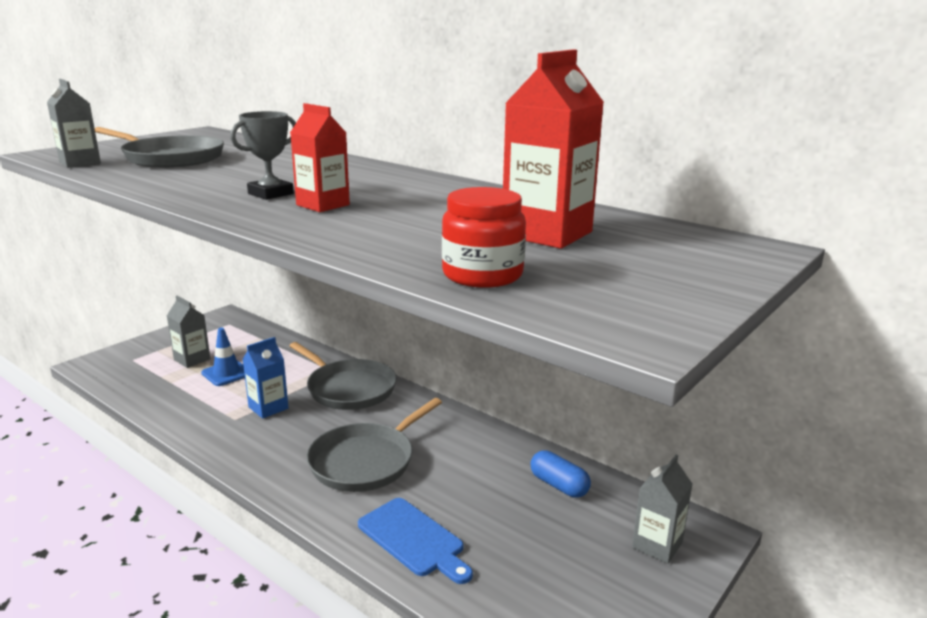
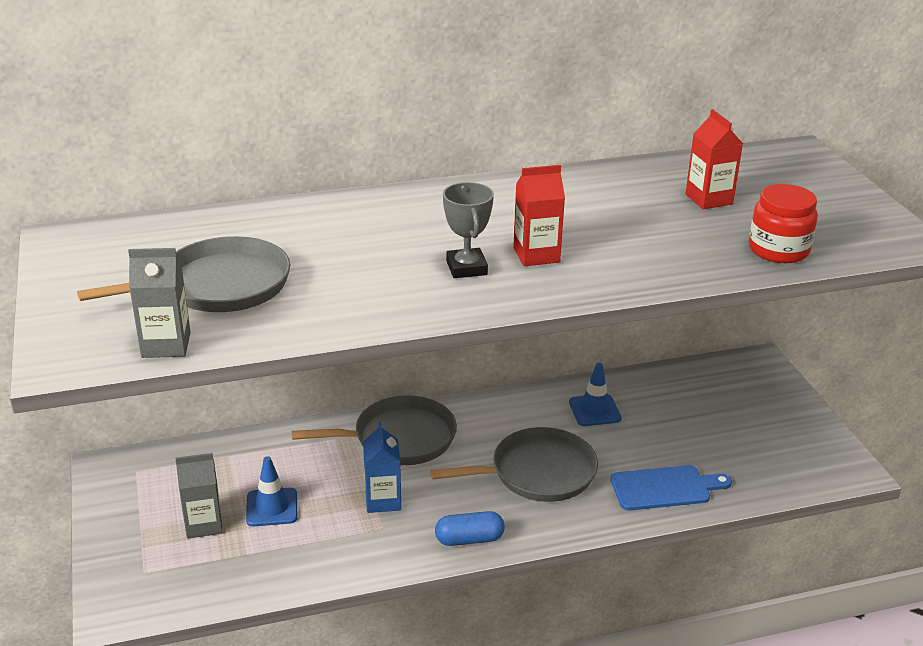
camera: 55 degrees left, 10 degrees up
grey pan [306,398,442,492] -> grey pan turned 90 degrees counterclockwise [430,427,598,502]
red carton [503,49,604,249] -> red carton [686,109,743,209], size x0.63
blue capsule [530,450,591,498] -> blue capsule moved to [435,511,505,546]
grey carton [632,455,693,564] -> none
none -> blue traffic cone [569,363,622,426]

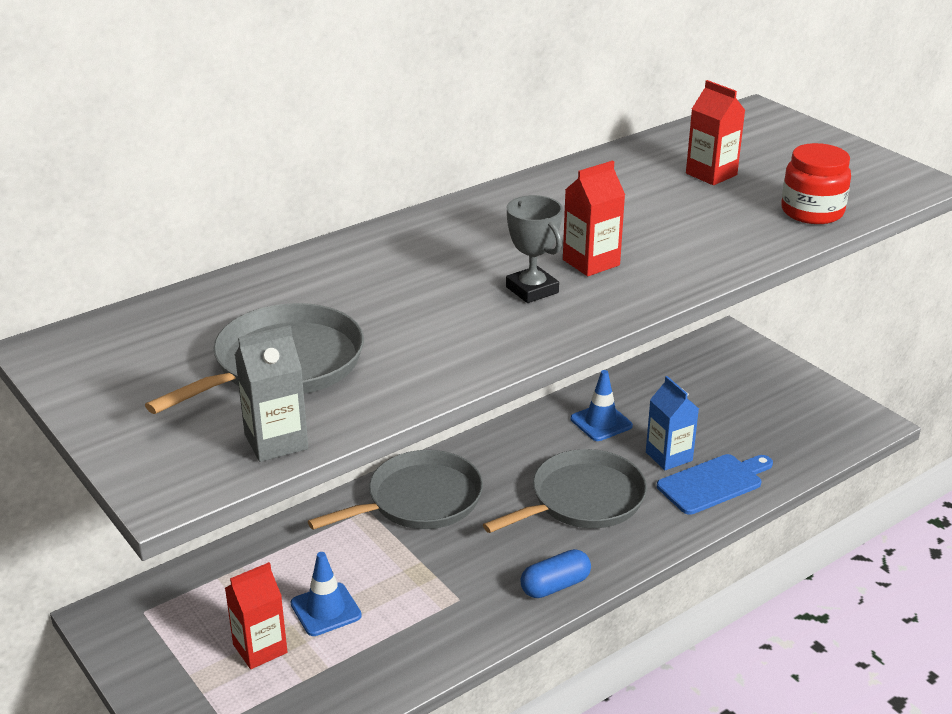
camera: 20 degrees left, 0 degrees up
grey carton [175,453,223,539] -> red carton [225,562,287,669]
blue carton [363,422,401,513] -> blue carton moved to [646,376,699,470]

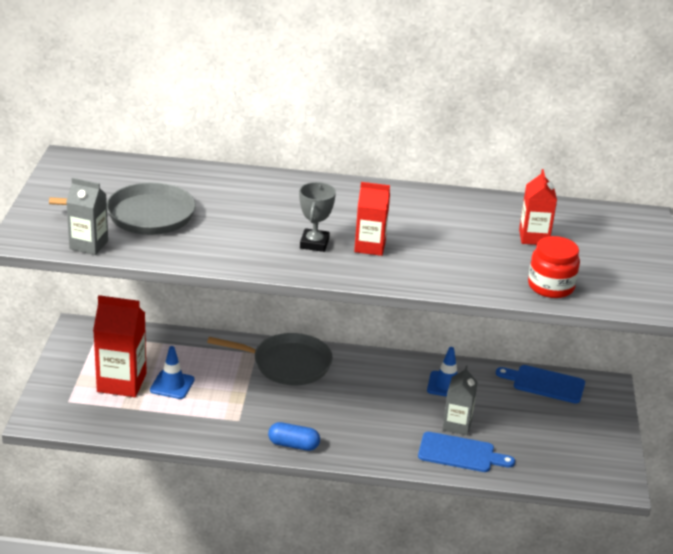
camera: 40 degrees right, 0 degrees up
red carton [225,562,287,669] -> red carton [93,295,147,397], size x1.59
grey pan [483,449,647,533] -> none
blue carton [646,376,699,470] -> grey carton [442,365,478,435]
none -> blue cutting board [496,365,585,403]

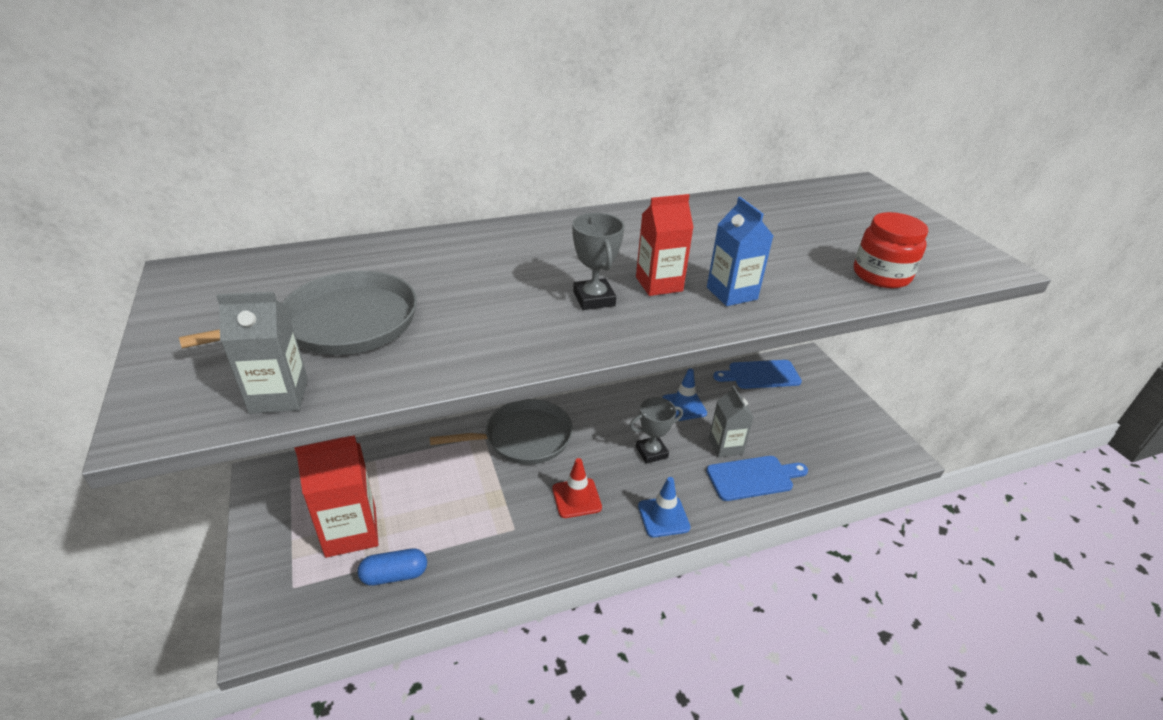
camera: 25 degrees left, 5 degrees up
blue traffic cone [150,346,195,399] -> blue traffic cone moved to [638,477,691,538]
blue capsule [268,422,320,451] -> blue capsule moved to [358,548,427,586]
red carton [519,169,557,245] -> none
none -> red traffic cone [552,458,602,518]
none -> grey trophy [630,397,683,464]
none -> blue carton [707,197,773,306]

